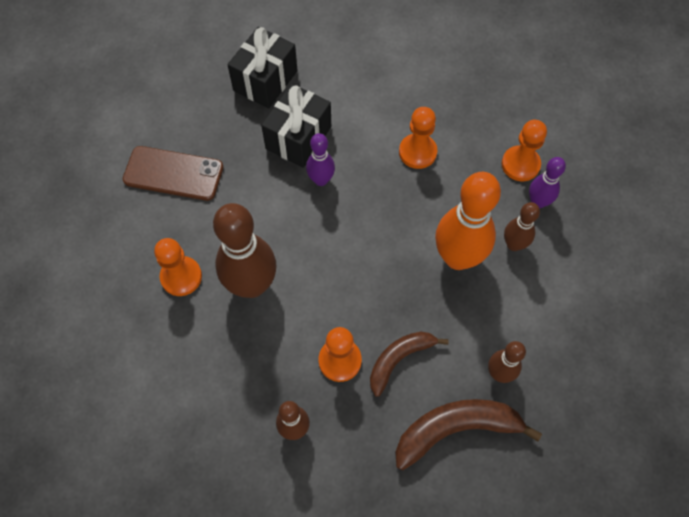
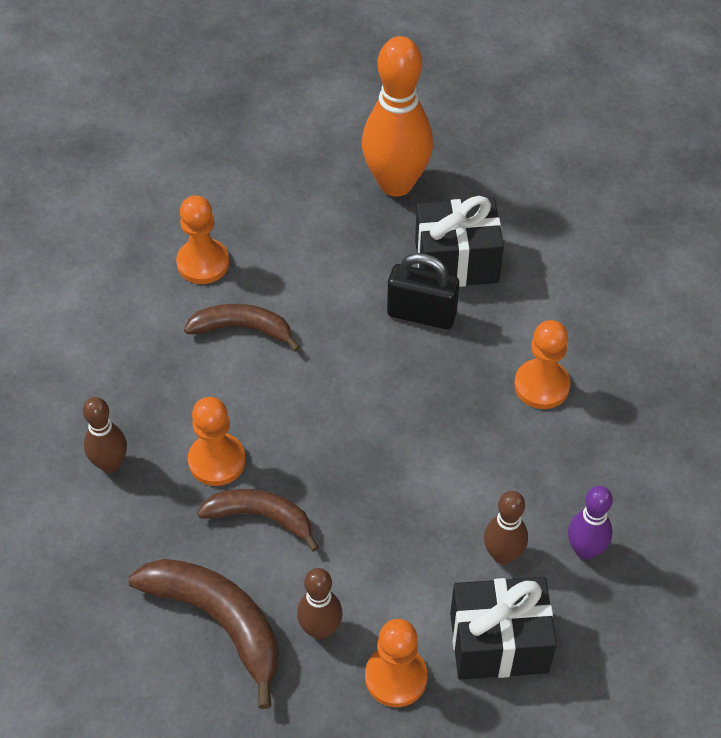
camera: 55 degrees right, 10 degrees down
brown phone [123,146,223,201] -> none
brown bowling pin [213,203,277,298] -> brown banana [184,304,300,351]
black gift [227,27,298,108] -> black gift moved to [450,577,557,680]
purple bowling pin [306,133,335,186] -> black padlock [387,253,459,329]
orange bowling pin [435,172,501,270] -> orange bowling pin moved to [362,36,433,197]
orange pawn [501,120,547,181] -> orange pawn moved to [365,619,427,707]

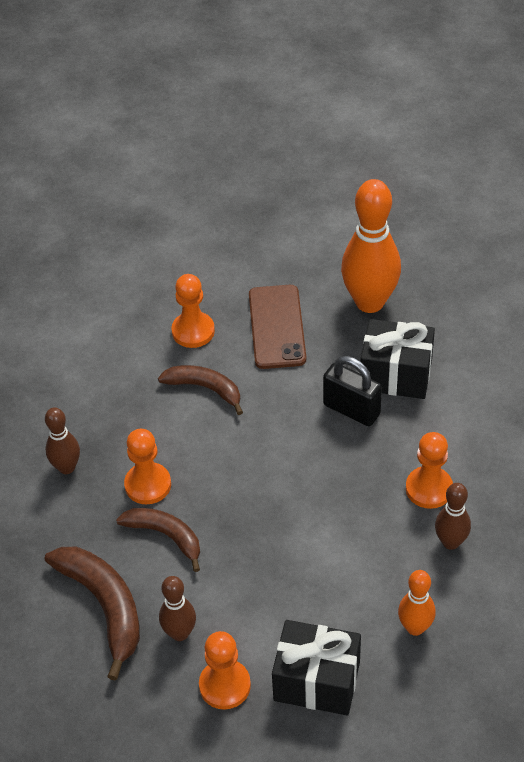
camera: 20 degrees right, 5 degrees down
brown bowling pin [484,491,528,564] -> brown bowling pin moved to [435,483,471,550]
purple bowling pin [568,486,613,560] -> orange bowling pin [398,570,436,636]
none -> brown phone [249,285,306,369]

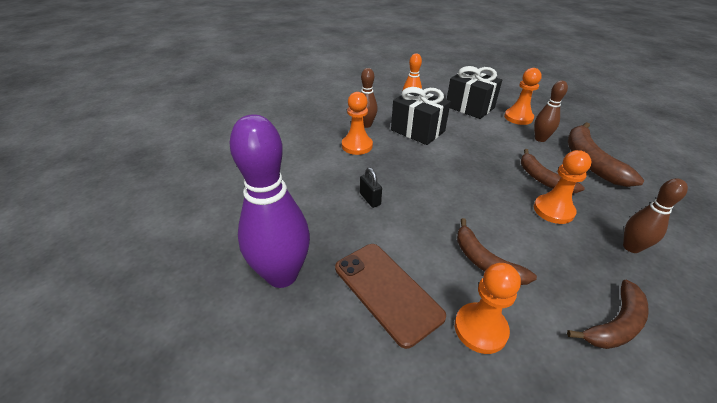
camera: 155 degrees left, 10 degrees down
brown phone [249,285,306,369] -> brown phone turned 60 degrees counterclockwise [335,244,446,349]
black padlock [323,356,382,426] -> black padlock [360,168,382,208], size x0.57
orange bowling pin [341,179,401,313] -> purple bowling pin [230,114,310,288]
black gift [361,319,435,399] -> black gift moved to [391,87,451,145]
none -> brown banana [567,280,649,349]

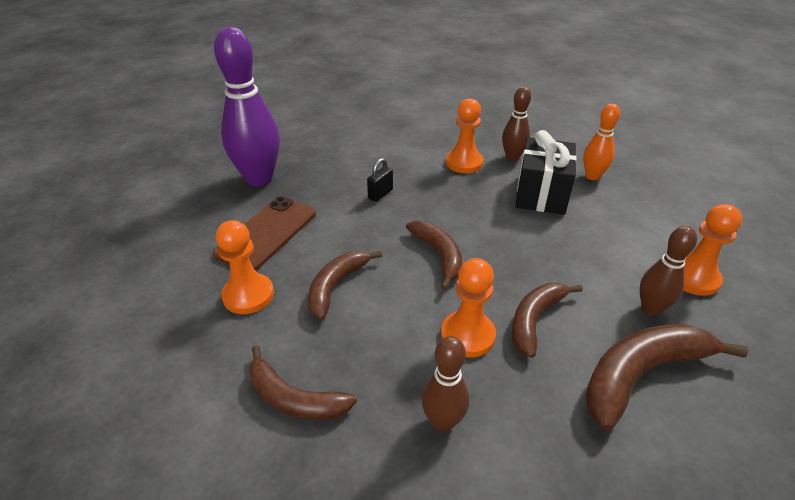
camera: 65 degrees right, 0 degrees up
black gift [447,66,502,119] -> none
none -> brown banana [406,221,462,290]

